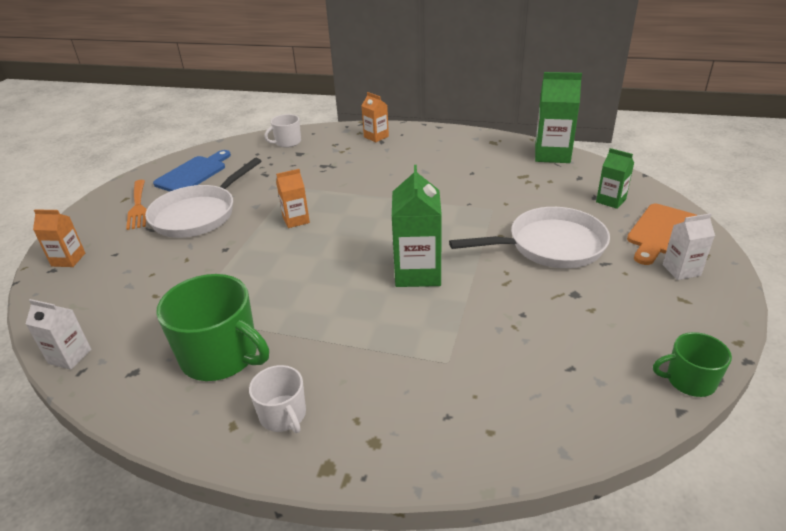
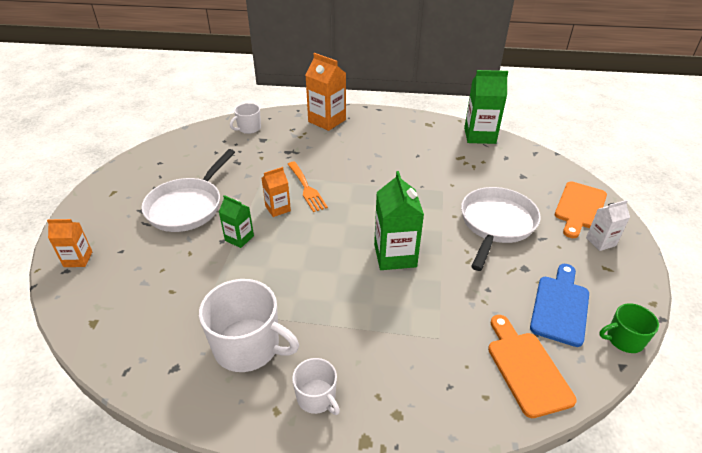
camera: 10 degrees left, 5 degrees up
white carton [26,299,91,370] -> none
orange fork [126,180,147,230] -> orange fork moved to [288,162,328,212]
blue cutting board [153,150,231,192] -> blue cutting board moved to [530,264,589,347]
green mug [156,274,269,381] -> white mug [199,279,299,372]
orange carton [361,92,389,142] -> orange carton [306,53,346,131], size x1.73
white pan [449,207,610,268] -> white pan turned 45 degrees counterclockwise [461,187,541,271]
green carton [596,148,634,209] -> green carton moved to [219,195,254,248]
none -> orange cutting board [488,315,577,418]

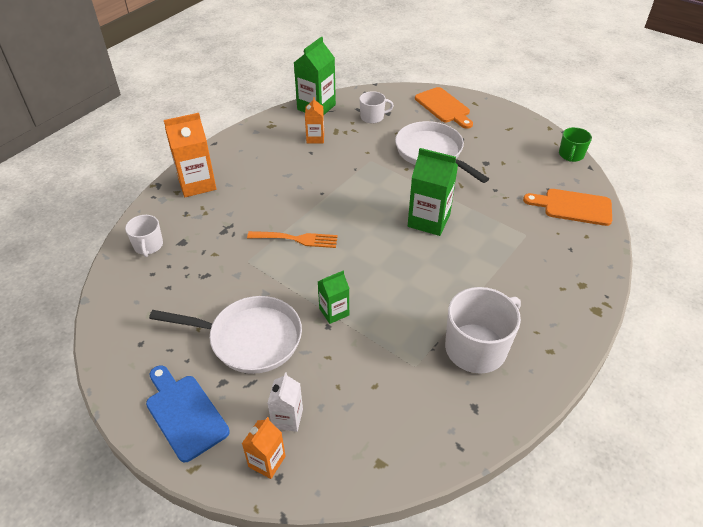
camera: 60 degrees left, 5 degrees up
white pan [141,149,235,232] -> white pan turned 45 degrees counterclockwise [149,296,302,374]
orange carton [262,167,291,217] -> orange carton moved to [305,97,324,143]
white mug [292,358,340,415] -> white mug moved to [359,91,394,124]
blue cutting board [530,264,589,347] -> blue cutting board moved to [146,365,230,462]
white carton [586,200,630,251] -> white carton moved to [267,372,303,432]

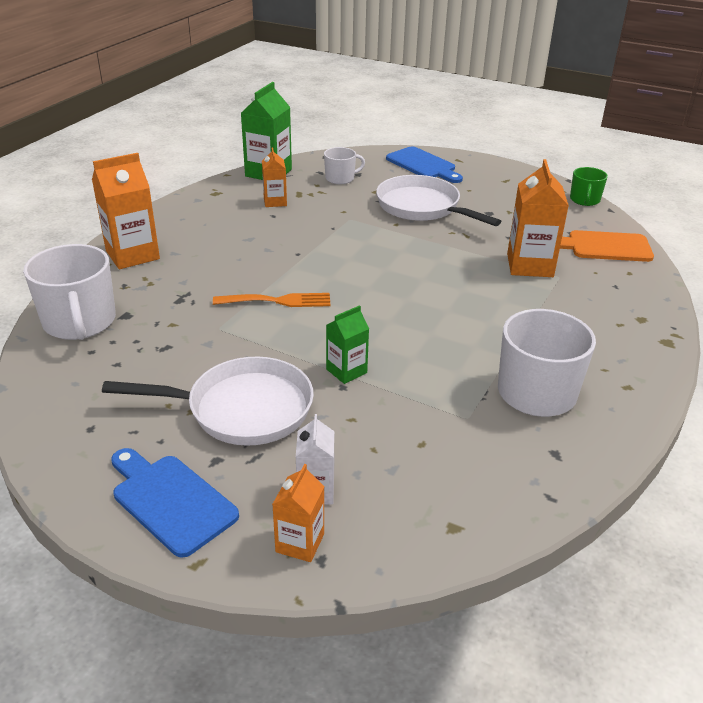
camera: 10 degrees left, 10 degrees down
white mug [125,215,163,257] -> white mug [23,244,116,340], size x1.82
green carton [408,148,458,236] -> none
orange cutting board [415,87,473,129] -> blue cutting board [386,146,463,183]
none -> orange carton [507,159,569,277]

